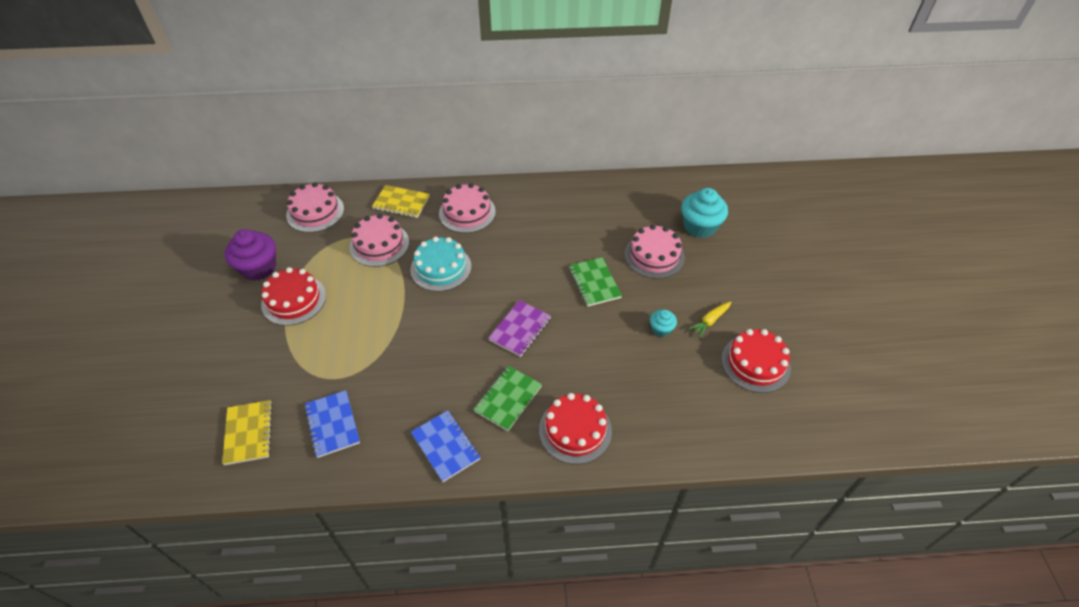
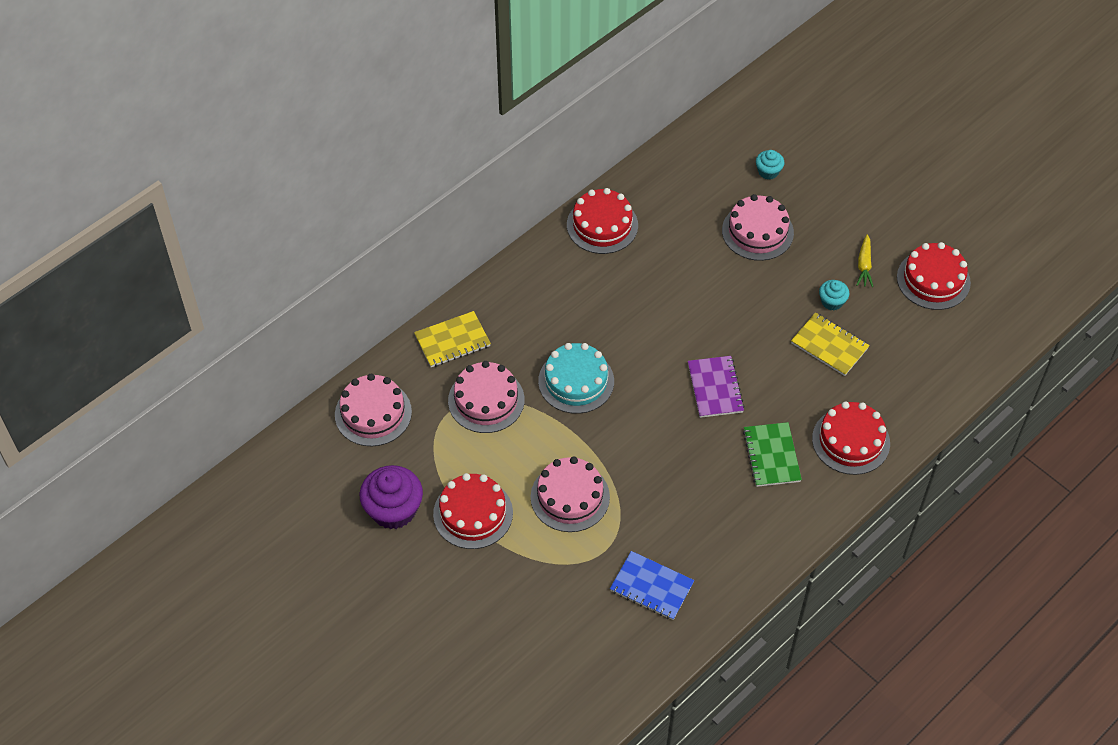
camera: 40 degrees left, 5 degrees up
yellow notebook [222,400,273,465] -> yellow notebook moved to [791,313,870,376]
blue notebook [411,410,481,482] -> none
pink cake [439,183,496,233] -> pink cake moved to [531,456,610,532]
green notebook [569,257,622,307] -> none
turquoise cupcake [681,188,728,238] -> turquoise cupcake [756,150,784,180], size x0.52
none -> red cake [567,188,638,254]

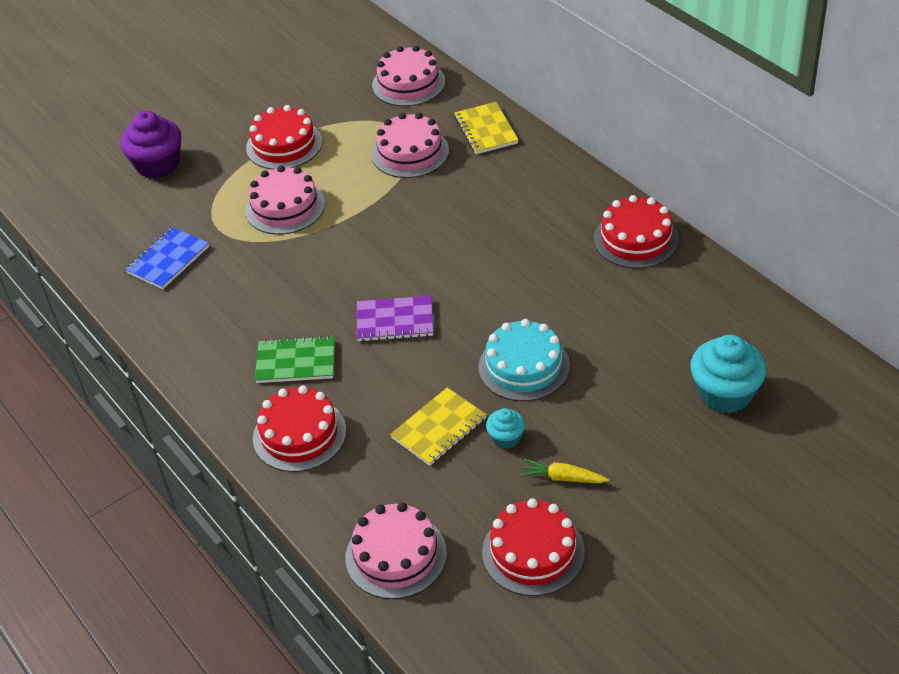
camera: 100 degrees right, 10 degrees down
purple cupcake [360,465,423,529] -> purple cupcake moved to [120,111,181,178]
turquoise cake [538,343,614,414] -> turquoise cake moved to [478,319,570,401]
pink cake [722,194,794,261] -> pink cake moved to [346,502,447,599]
turquoise cupcake [756,150,784,180] -> turquoise cupcake [690,335,767,413], size x1.92

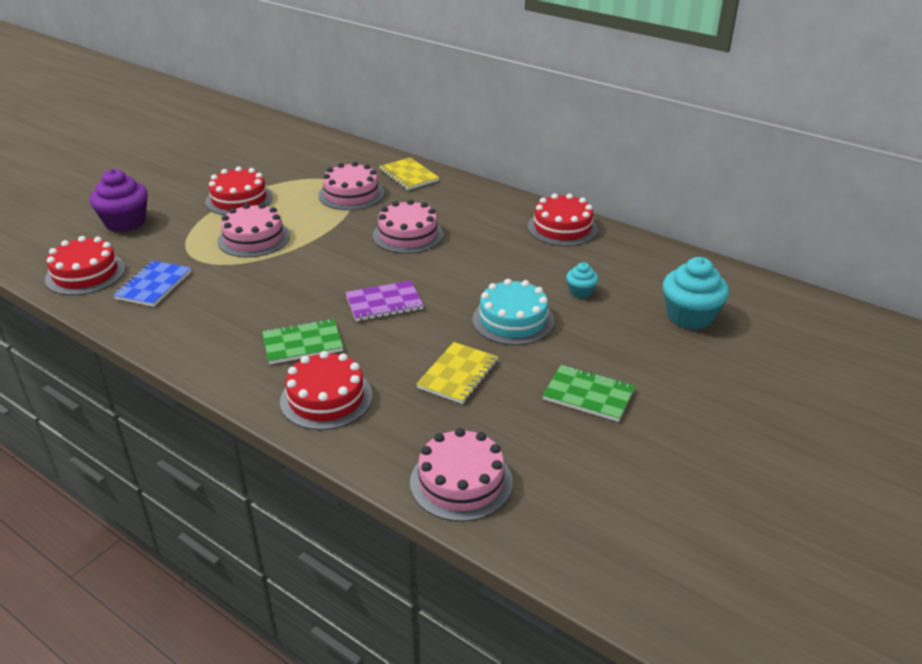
camera: 20 degrees left, 10 degrees down
pink cake [372,46,445,106] -> pink cake moved to [373,199,444,254]
red cake [482,498,585,596] -> red cake moved to [45,236,125,295]
turquoise cupcake [486,408,525,449] -> turquoise cupcake moved to [566,262,599,298]
yellow carrot [521,459,609,483] -> green notebook [542,365,635,422]

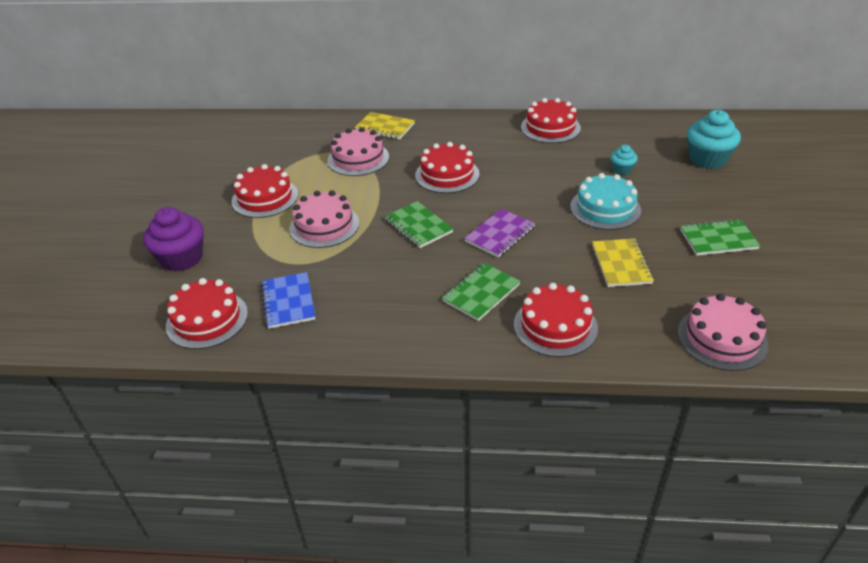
camera: 30 degrees left, 5 degrees up
pink cake [373,199,444,254] -> red cake [415,142,480,193]
none -> green notebook [385,201,453,248]

